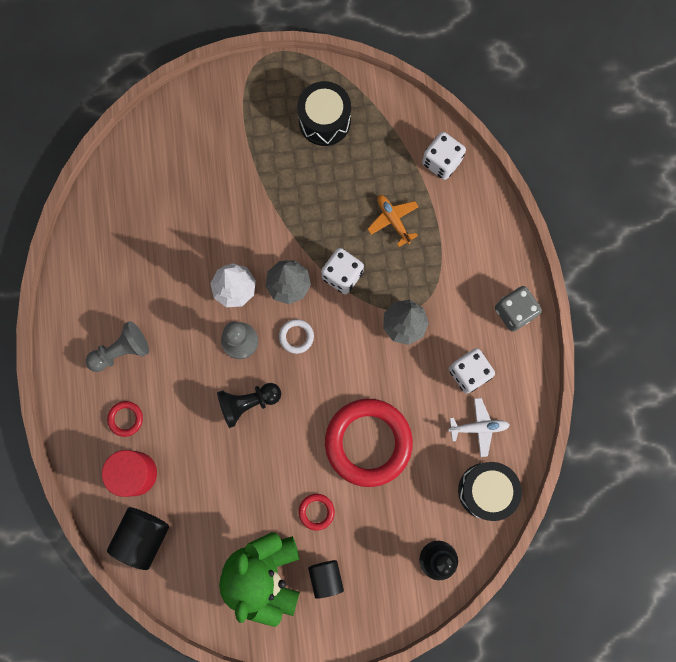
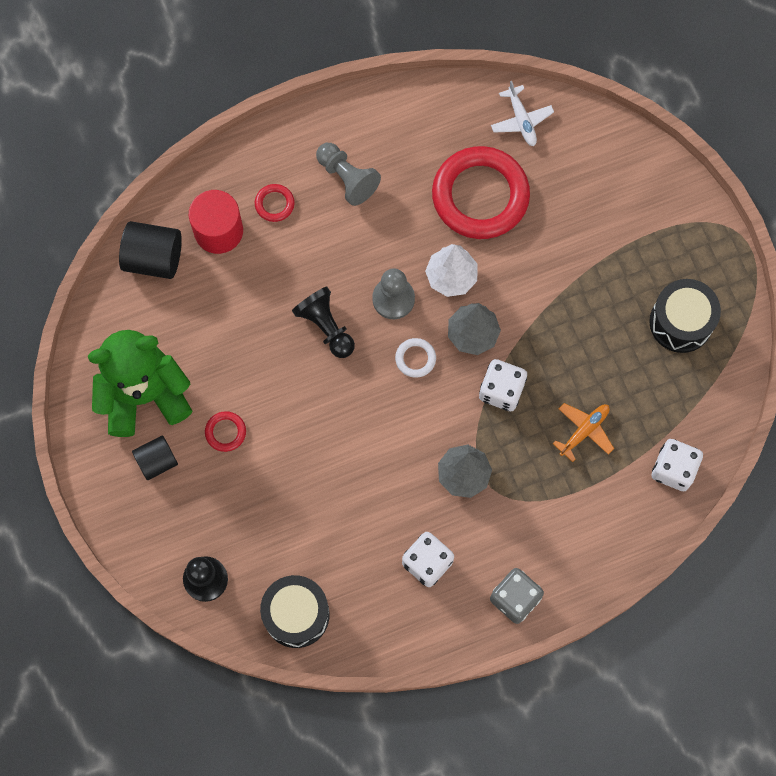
camera: 75 degrees right, 5 degrees down
red ring [325,399,413,487] -> red ring moved to [432,146,530,239]
white plane [448,398,509,457] -> white plane moved to [491,81,554,146]

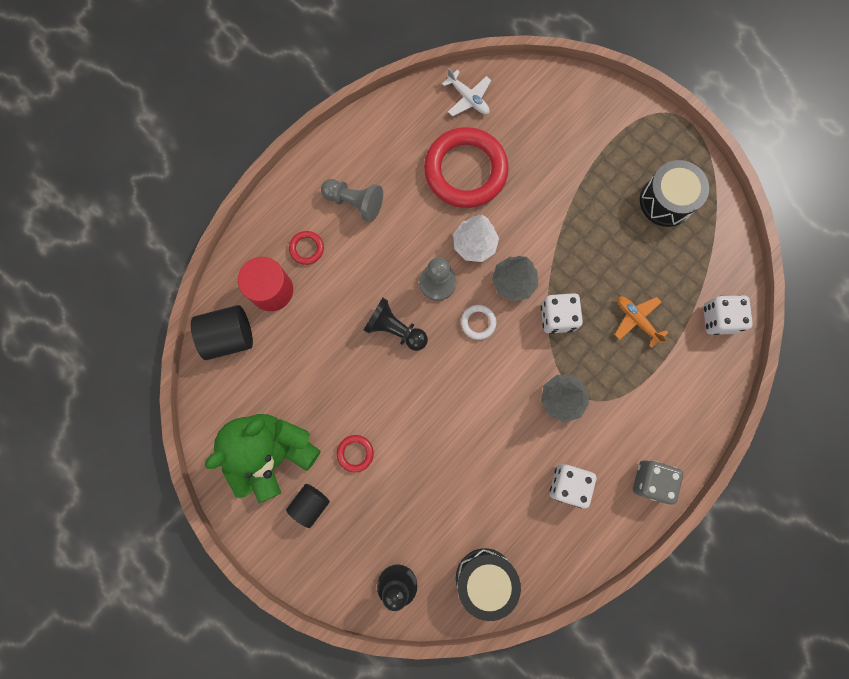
camera: 25 degrees left, 5 degrees up
orange plane [553,403,614,462] -> orange plane turned 60 degrees counterclockwise [615,296,669,348]

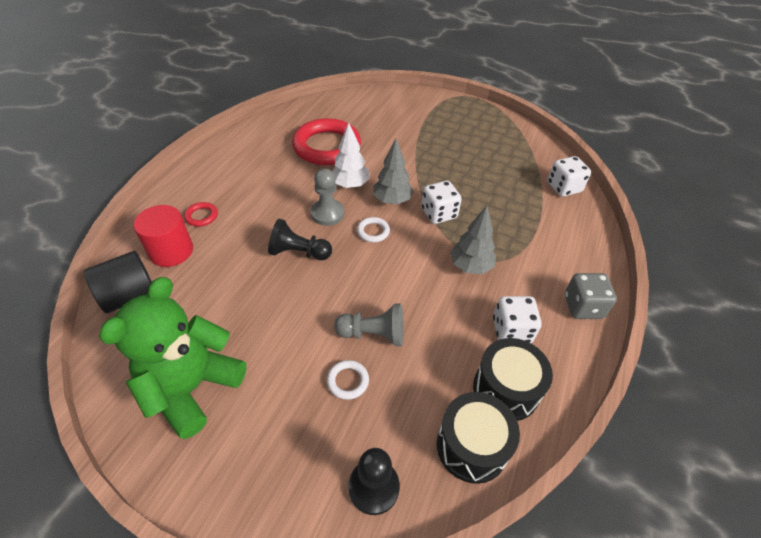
camera: 20 degrees left, 30 degrees down
black cylinder [286,484,330,528] -> none
grey pawn [321,179,383,222] -> grey pawn moved to [334,303,404,346]
red ring [337,435,374,472] -> none
white plane [442,68,491,116] -> none
orange plane [615,296,669,348] -> none
black drum [640,160,709,227] -> black drum moved to [473,338,553,421]
none -> white ring [327,360,369,400]

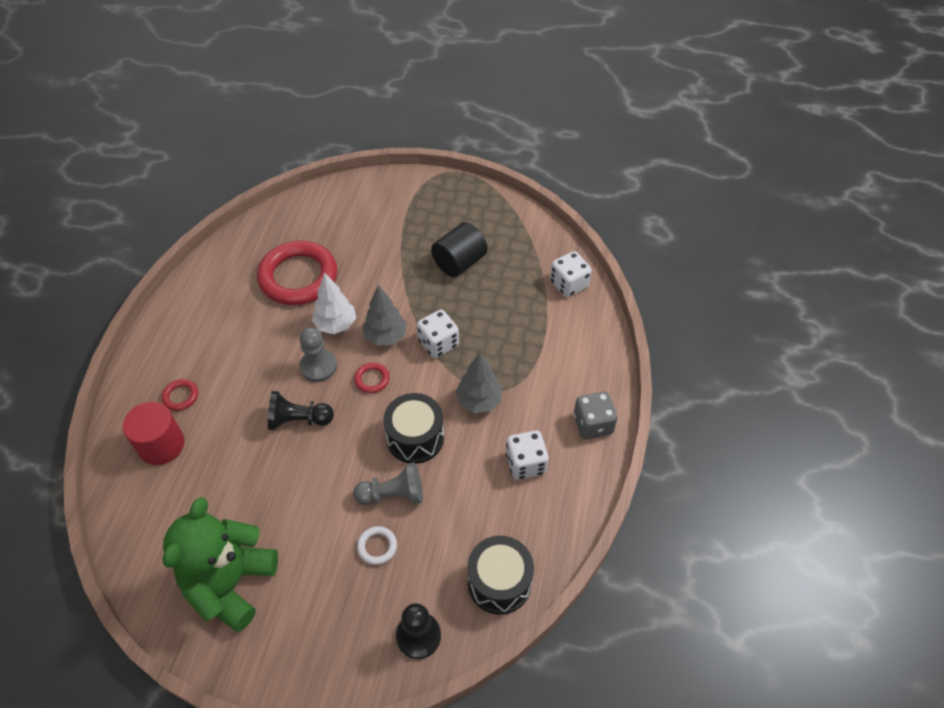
camera: 10 degrees left, 5 degrees up
black cylinder [84,251,152,313] -> black cylinder moved to [431,222,488,277]
white ring [357,217,390,242] -> red ring [354,363,390,393]
black drum [473,338,553,421] -> black drum moved to [383,393,444,464]

